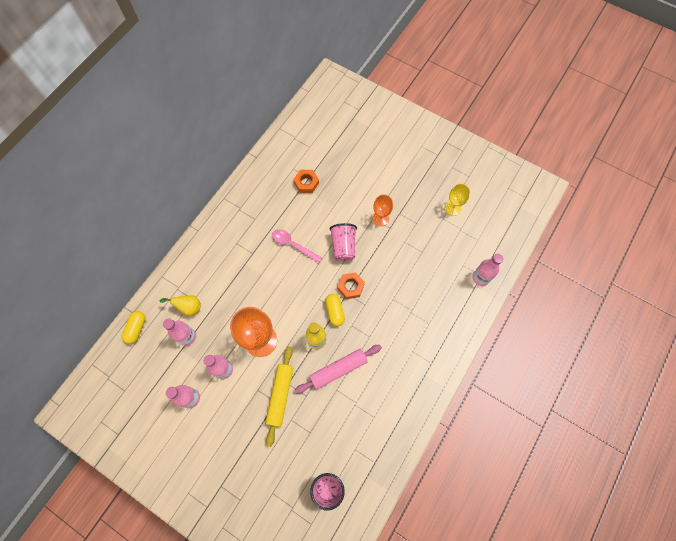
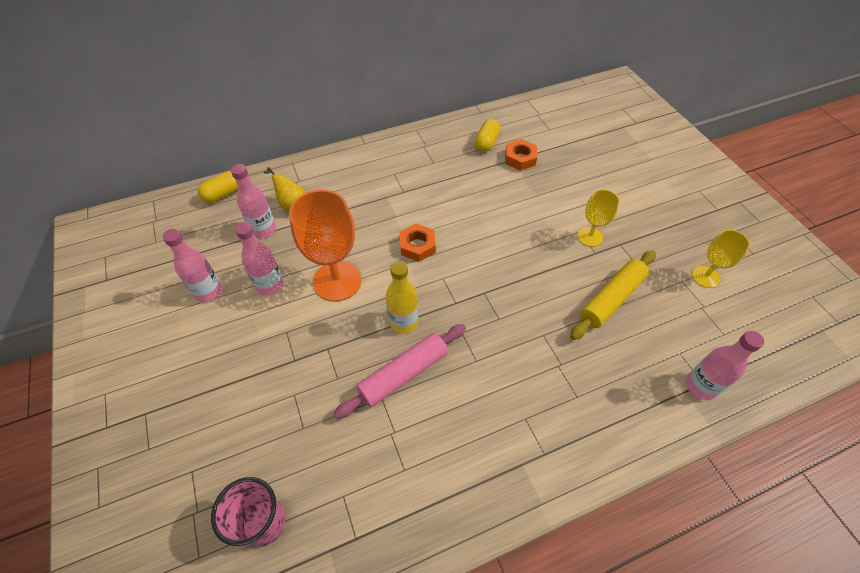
camera: 35 degrees right, 15 degrees down
yellow rolling pin [265,346,293,447] -> yellow rolling pin moved to [570,250,656,340]
pink spoon [272,229,322,263] -> none
pink rolling pin [294,345,382,394] -> pink rolling pin turned 45 degrees counterclockwise [334,324,466,419]
yellow capsule [325,294,345,326] -> yellow capsule moved to [475,119,500,152]
pink cup [330,223,357,261] -> none
orange nut [338,272,365,299] -> orange nut moved to [399,224,436,262]
orange goblet [373,195,393,226] -> yellow goblet [577,189,620,247]

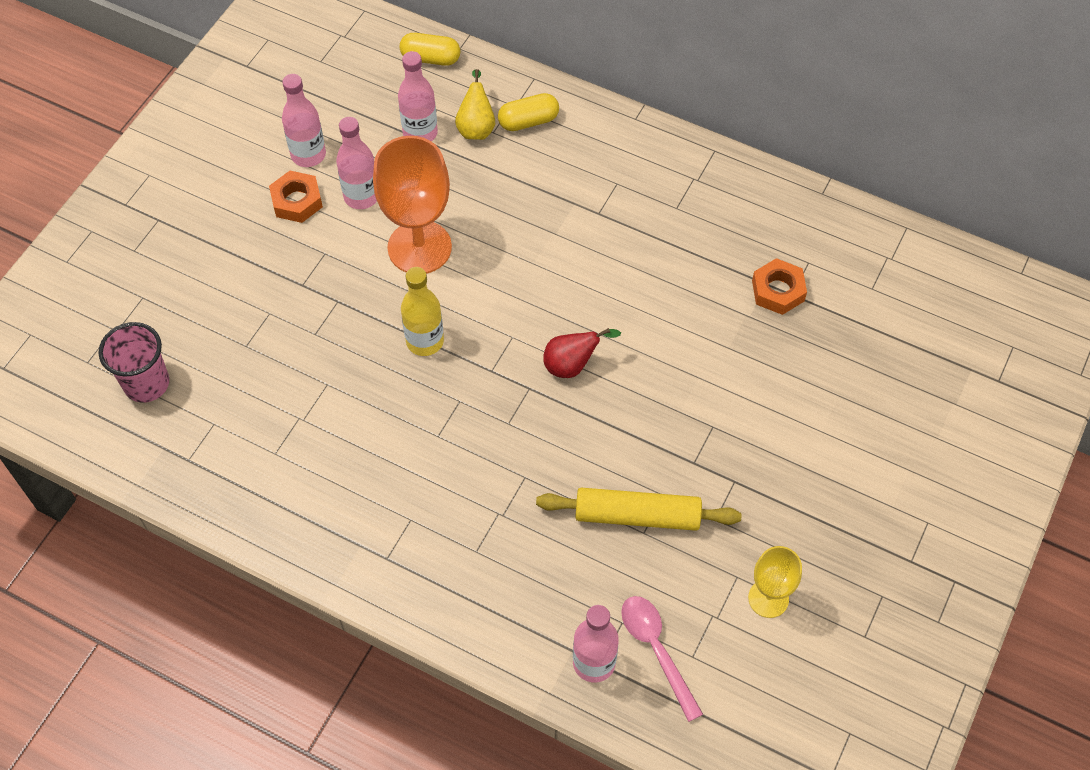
camera: 50 degrees right, 5 degrees up
pink rolling pin [334,324,466,419] -> none
orange nut [399,224,436,262] -> orange nut moved to [269,171,323,223]
yellow capsule [475,119,500,152] -> yellow capsule moved to [498,93,559,131]
yellow goblet [577,189,620,247] -> none
none -> red pear [543,328,621,378]
none -> pink spoon [621,596,703,722]

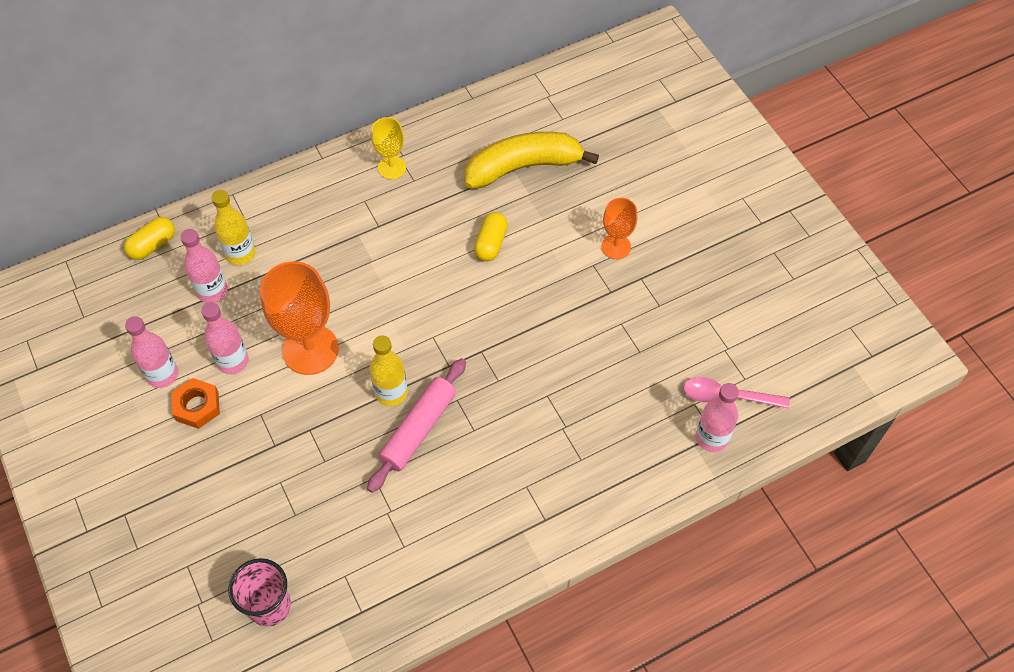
camera: 55 degrees left, 0 degrees up
yellow pear [455,69,495,140] -> yellow bottle [212,190,256,265]
yellow capsule [498,93,559,131] -> yellow capsule moved to [474,212,508,261]
yellow rolling pin [536,488,742,531] -> none
red pear [543,328,621,378] -> none
yellow goblet [748,546,802,618] -> yellow goblet moved to [371,117,406,179]
orange nut [752,258,807,315] -> yellow banana [465,132,599,189]
none -> pink rolling pin [367,358,466,493]
none -> orange goblet [601,198,638,259]

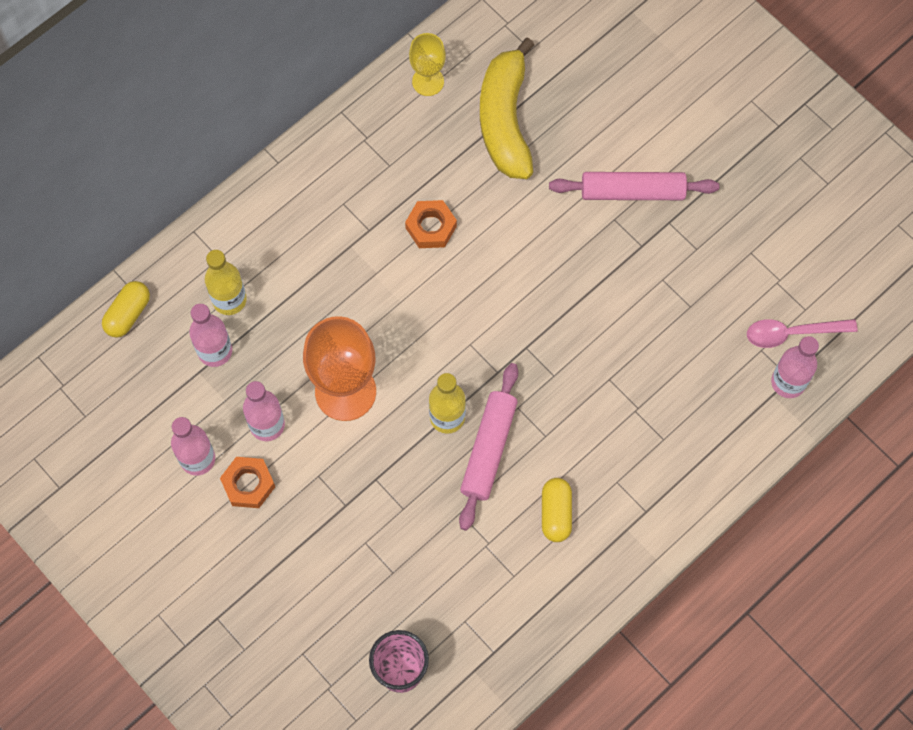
camera: 15 degrees left, 10 degrees up
yellow goblet [371,117,406,179] -> yellow goblet moved to [409,33,446,96]
yellow banana [465,132,599,189] -> yellow banana turned 60 degrees counterclockwise [480,37,534,179]
yellow capsule [474,212,508,261] -> yellow capsule moved to [542,478,572,542]
orange goblet [601,198,638,259] -> pink rolling pin [549,172,719,200]
none -> orange nut [405,200,457,248]

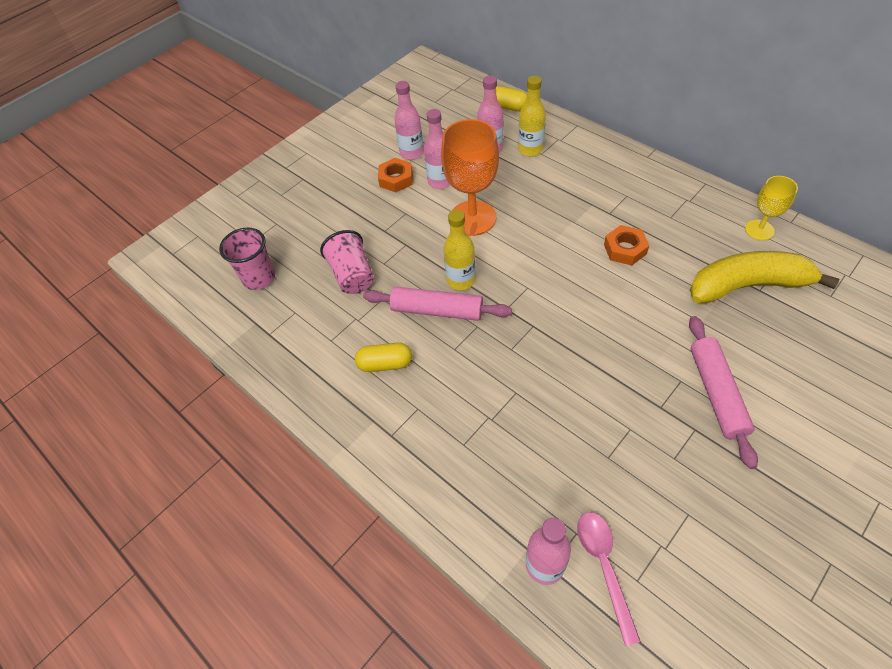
camera: 90 degrees right, 15 degrees down
none -> pink cup [320,230,374,294]

